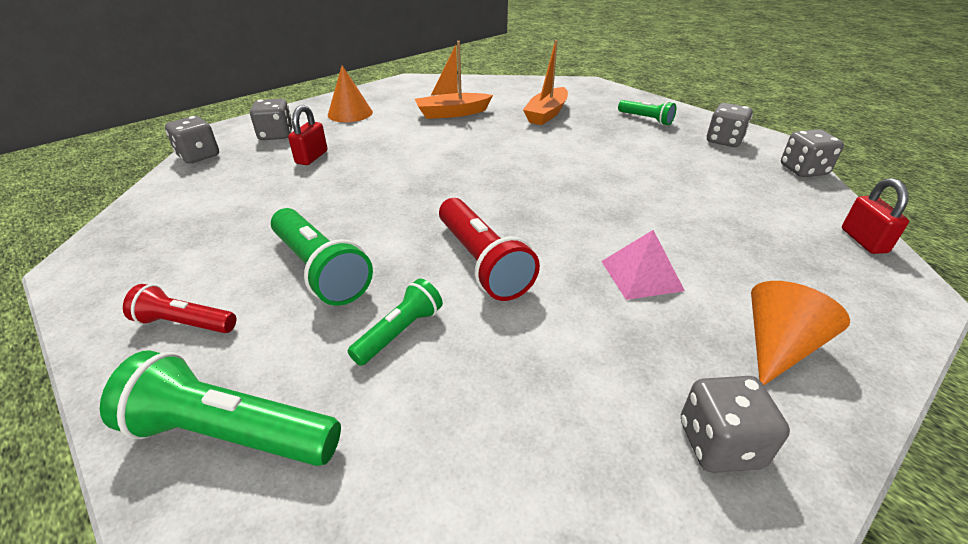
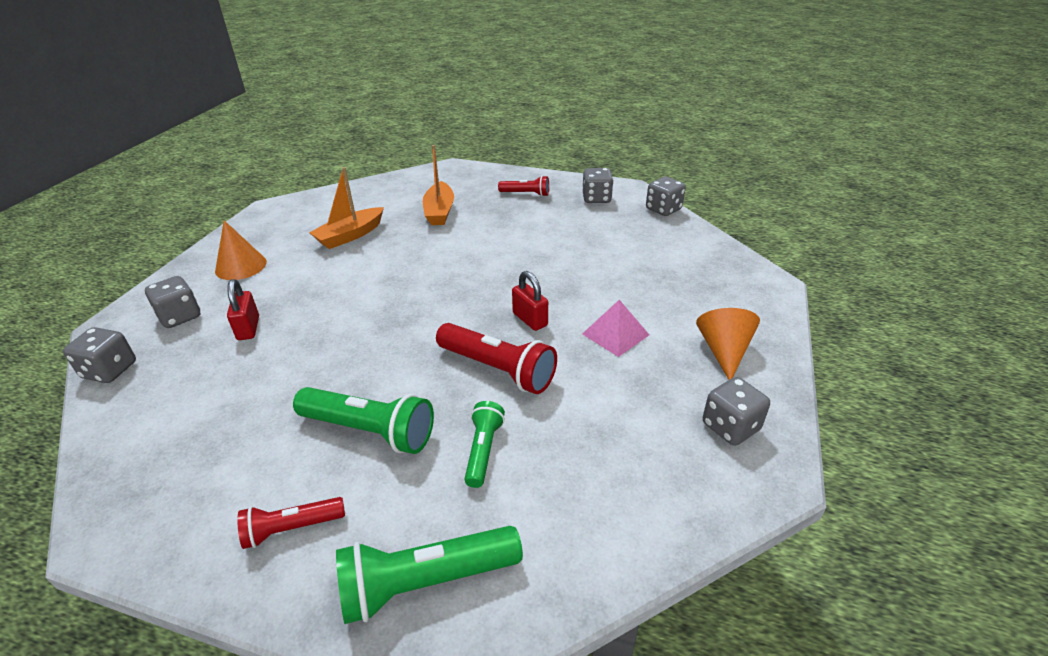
camera: 30 degrees left, 0 degrees up
green flashlight [618,100,676,125] -> red flashlight [498,176,549,197]
red padlock [842,178,909,254] -> red padlock moved to [512,271,548,331]

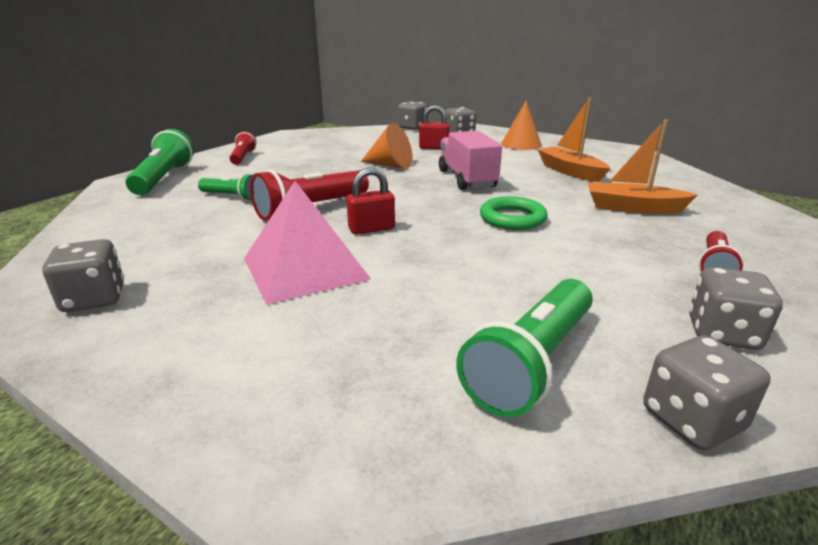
camera: 105 degrees right, 10 degrees down
green flashlight [293,387,434,454] -> green flashlight moved to [456,279,593,417]
pink pyramid [582,300,649,357] -> pink pyramid [244,181,371,305], size x1.66
orange cone [696,308,760,380] -> orange cone moved to [361,123,413,169]
none -> pink truck [439,131,502,190]
none -> green ring [480,196,548,230]

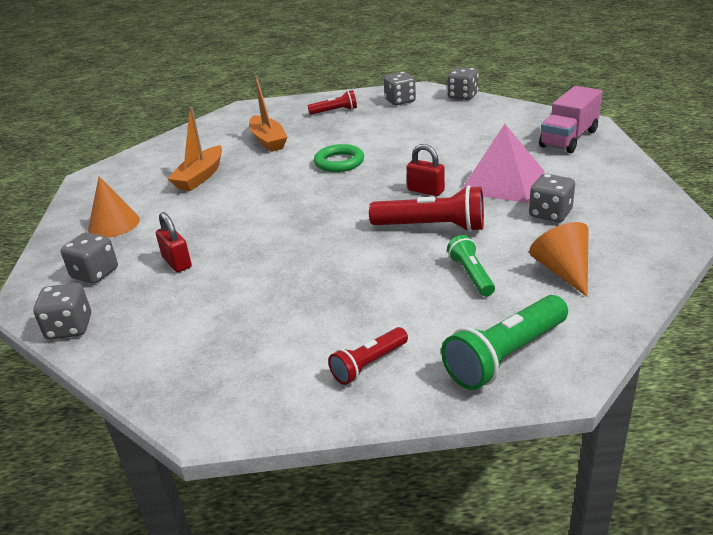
camera: 125 degrees left, 5 degrees up
grey dice [42,239,124,312] -> grey dice moved to [529,174,575,222]
orange cone [361,123,413,169] -> orange cone moved to [529,222,589,297]
pink truck [439,131,502,190] -> pink truck moved to [539,86,602,153]
green flashlight [456,279,593,417] -> none

